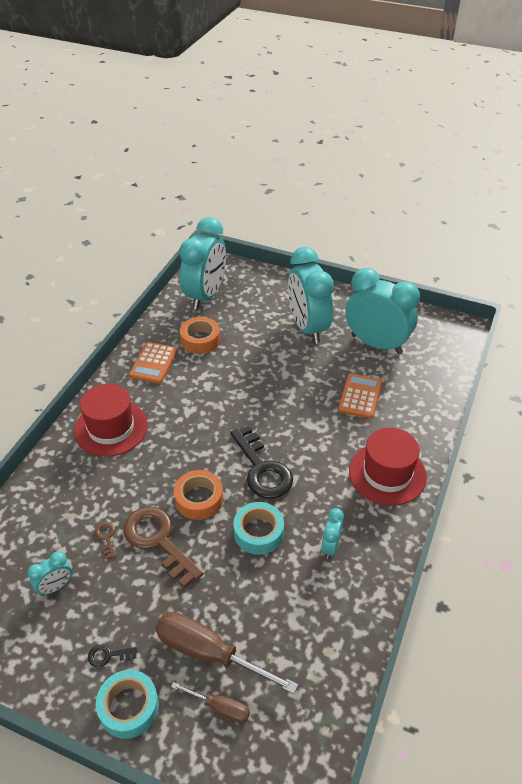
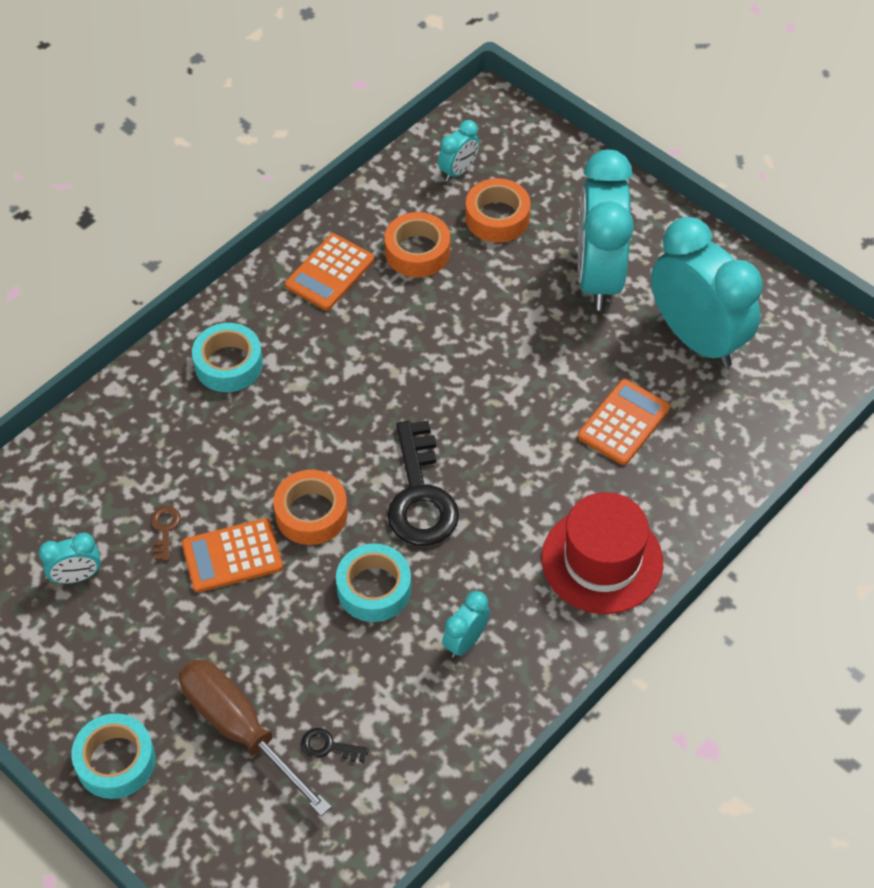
camera: 20 degrees right, 10 degrees up
red hat [74,384,148,457] -> turquoise tape [192,323,263,392]
black key [88,644,137,667] -> black key moved to [301,728,369,762]
brown key [123,507,204,588] -> orange calculator [182,518,283,593]
brown screwdriver [171,682,250,723] -> none
turquoise clock [179,217,226,310] -> turquoise clock [438,120,480,181], size x0.44
none -> orange tape [465,178,531,243]

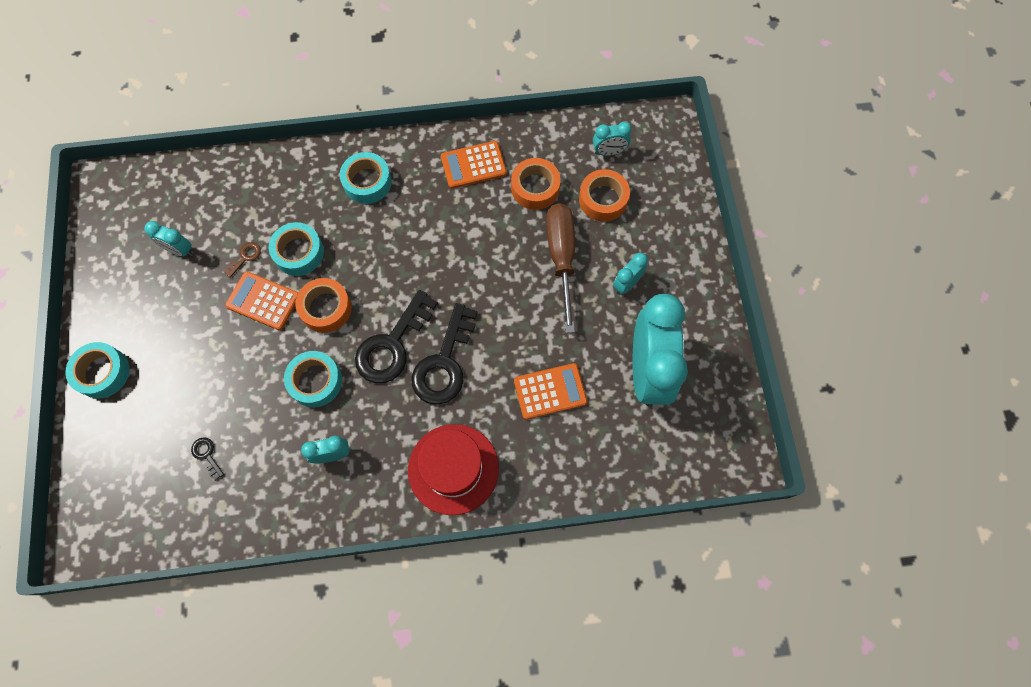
camera: 40 degrees right, 15 degrees up
brown screwdriver [179,659,331,816] -> brown screwdriver moved to [546,203,575,333]
turquoise clock [578,150,634,311] -> turquoise clock [613,253,648,295], size x0.44
none -> turquoise tape [268,222,324,276]
none -> black key [411,303,478,405]

